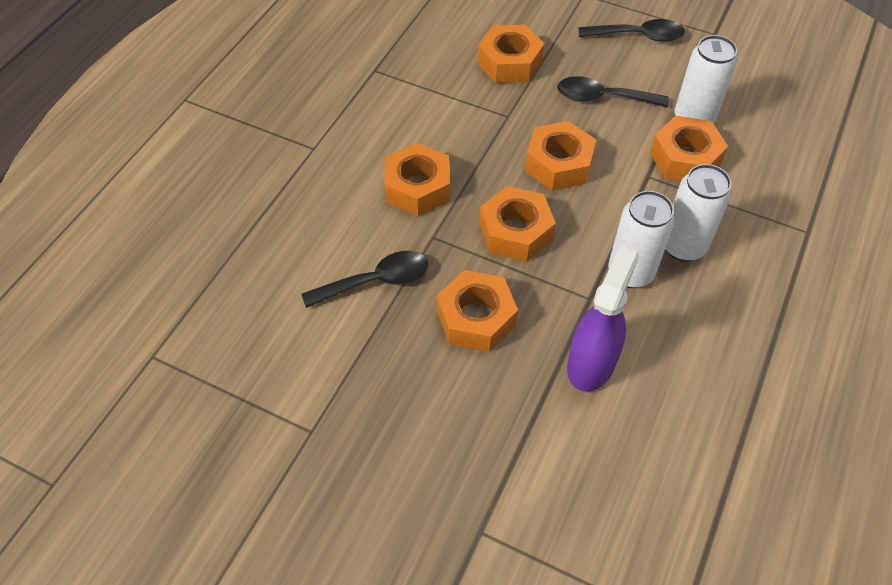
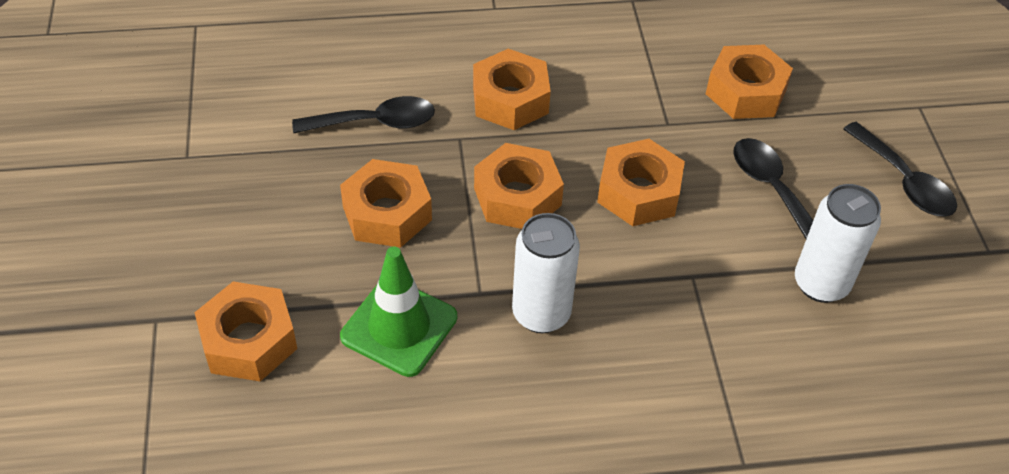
camera: 55 degrees right, 5 degrees down
black spoon [302,251,429,308] -> black spoon turned 45 degrees counterclockwise [292,96,435,133]
purple spray bottle [567,246,639,392] -> green traffic cone [340,247,457,377]
orange nut [650,116,728,181] -> orange nut moved to [194,281,297,381]
white can [665,164,731,262] -> none

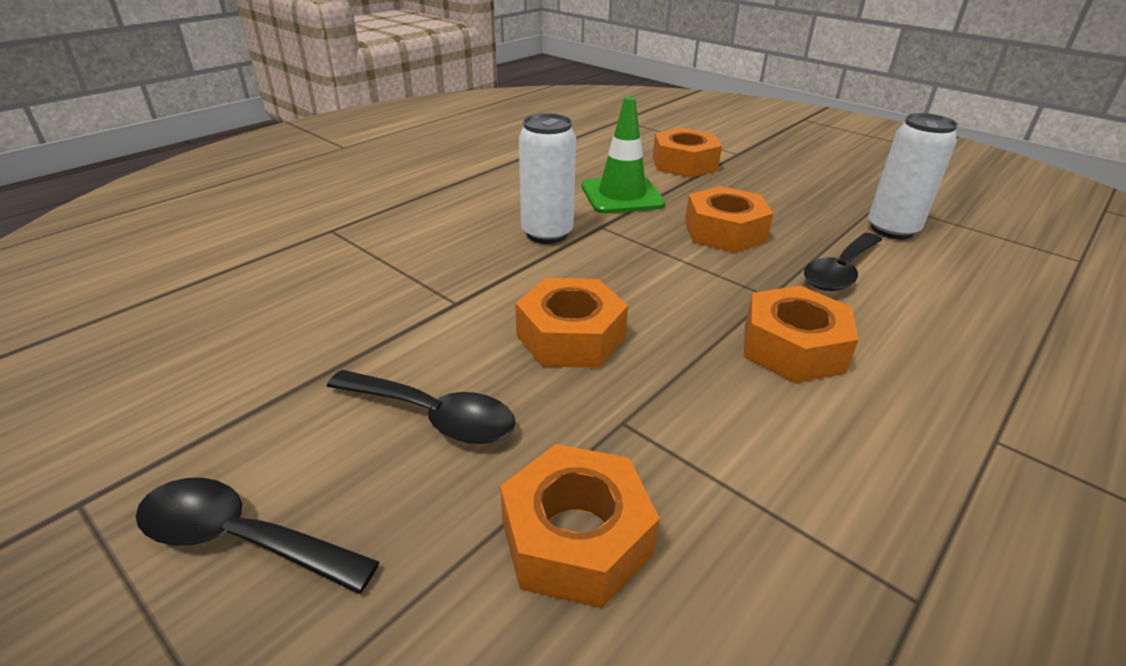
camera: 140 degrees right, 15 degrees down
orange nut [474,143,564,229] -> none
white can [795,184,881,303] -> white can moved to [868,113,958,240]

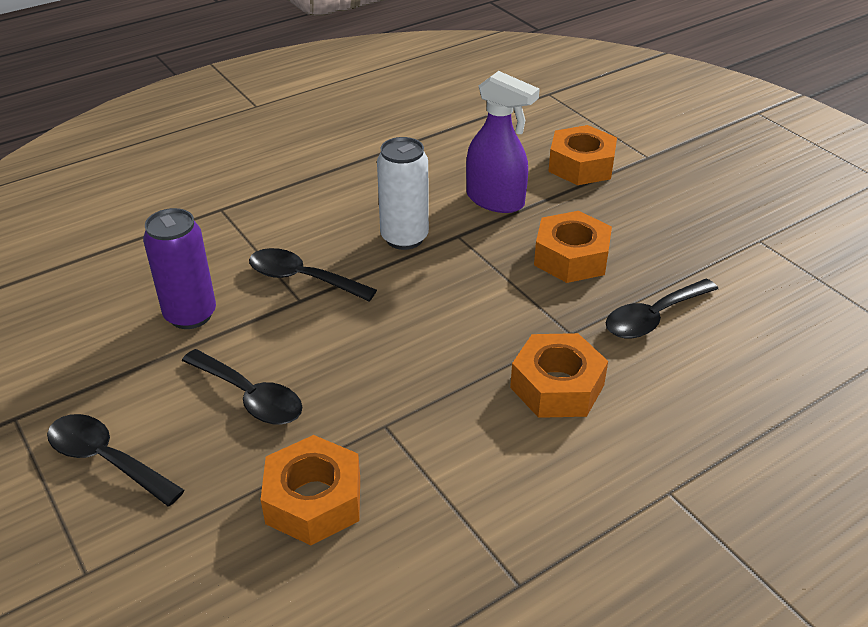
camera: 15 degrees right, 5 degrees up
orange nut [515,278,628,368] -> none
green traffic cone [582,97,665,213] -> purple spray bottle [466,71,540,213]
white can [868,113,958,240] -> none
none -> purple can [143,208,216,329]
none -> black spoon [249,248,377,301]

